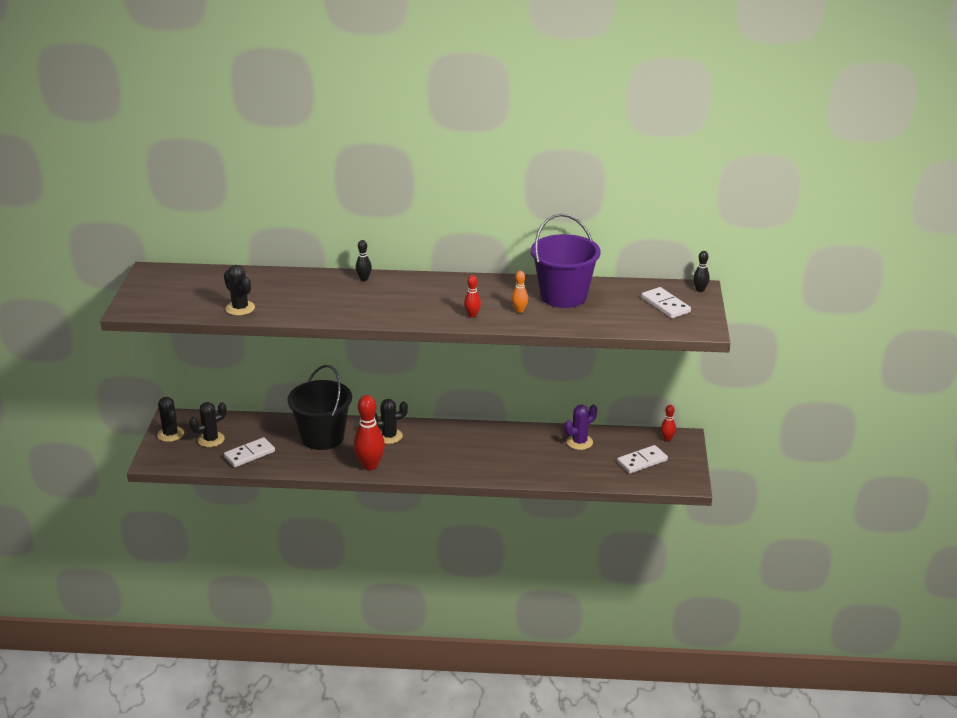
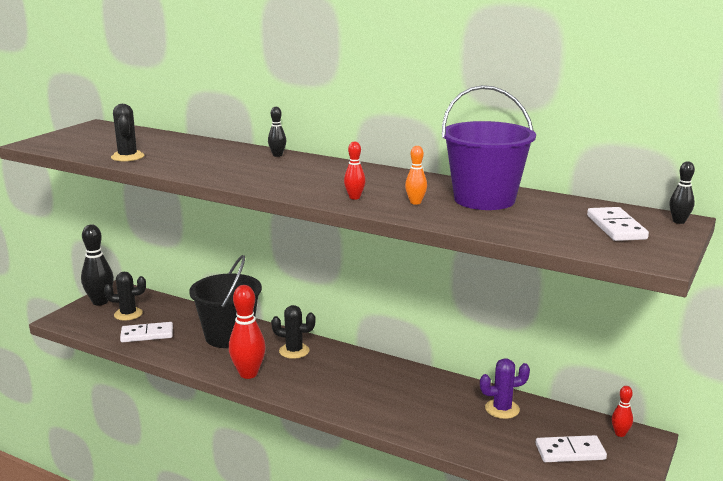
camera: 25 degrees right, 10 degrees down
black cactus [157,397,184,442] -> black bowling pin [81,225,114,305]

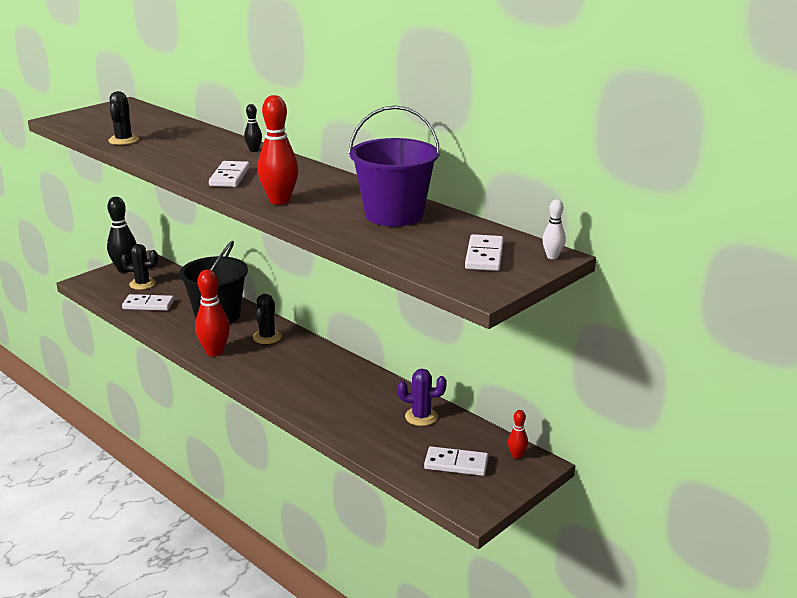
camera: 15 degrees right, 5 degrees up
black cactus [271,305,315,359] -> black cactus turned 75 degrees clockwise [253,294,282,344]
red bowling pin [344,142,366,200] -> red bowling pin [258,95,298,205], size x1.99
orange bowling pin [405,146,427,205] -> none
black bowling pin [669,161,695,224] -> white bowling pin [542,199,566,259]
none -> white domino [209,161,250,187]

